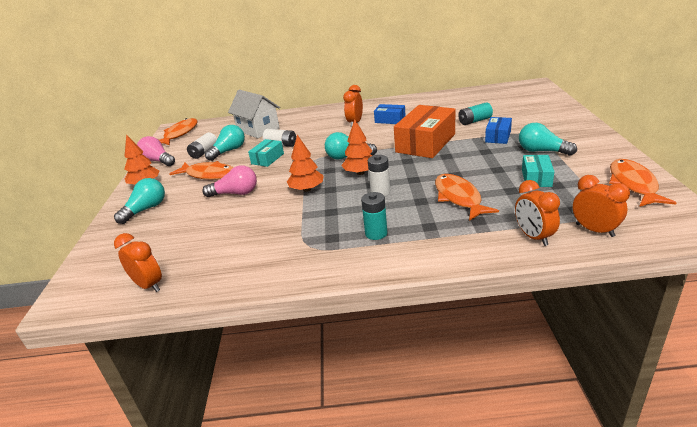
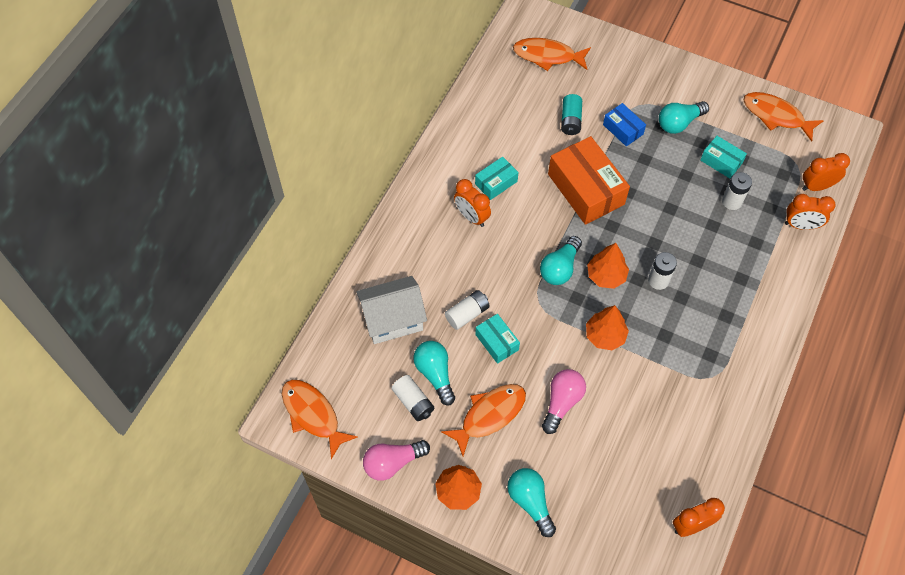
camera: 65 degrees left, 30 degrees up
turquoise battery [361,192,387,240] -> none
blue box [374,104,406,124] -> turquoise box [475,157,518,200]
orange fish [435,174,499,221] -> orange fish moved to [513,38,591,71]
none -> white battery [722,172,752,210]

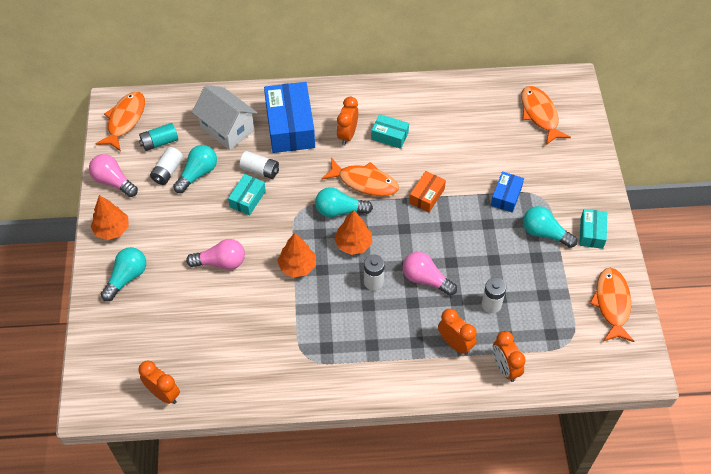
camera: 60 degrees right, 5 degrees down
orange fish [441,384,526,456] -> orange fish moved to [321,159,399,196]
orange box [548,136,630,225] -> orange box [409,171,446,213], size x0.52
turquoise battery [561,94,582,135] -> turquoise battery moved to [139,123,178,151]
turquoise box [700,136,747,178] -> turquoise box moved to [579,209,607,249]
orange clock [802,153,850,191] -> orange clock moved to [438,309,477,355]
none -> blue box [264,82,315,153]
none -> pink light bulb [403,252,457,296]

